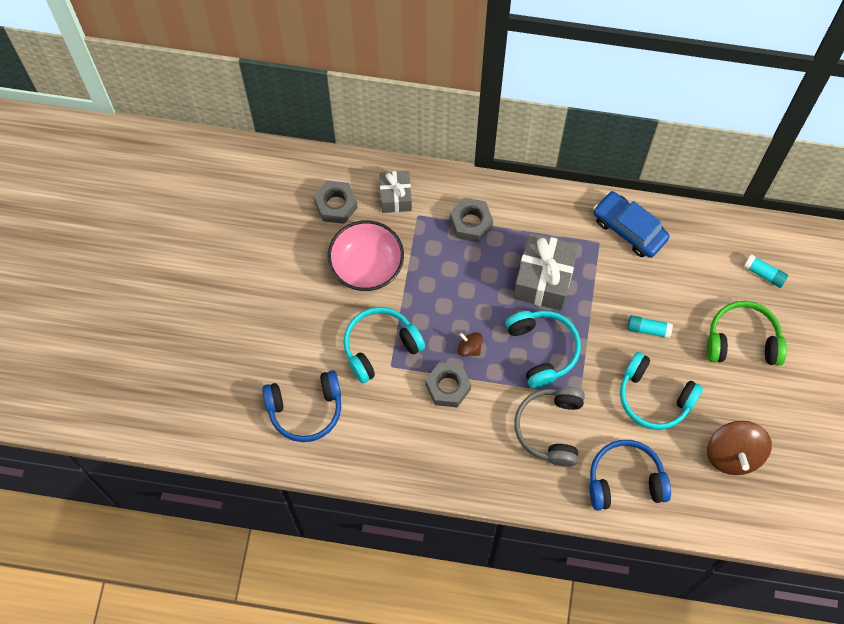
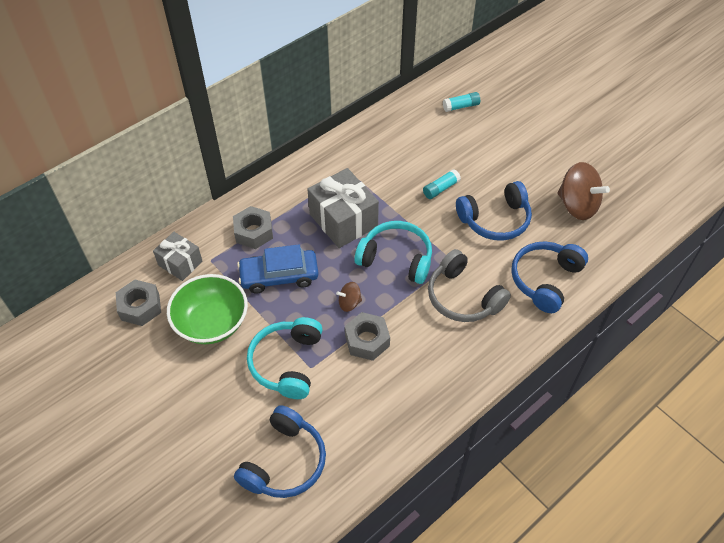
camera: 50 degrees left, 15 degrees down
pink bowl [328,220,404,291] -> green bowl [167,274,248,344]
blue car [593,191,670,258] -> blue car moved to [237,244,318,294]
turquoise headphones [620,352,703,430] -> blue headphones [456,181,532,241]
green headphones [707,301,787,366] -> none

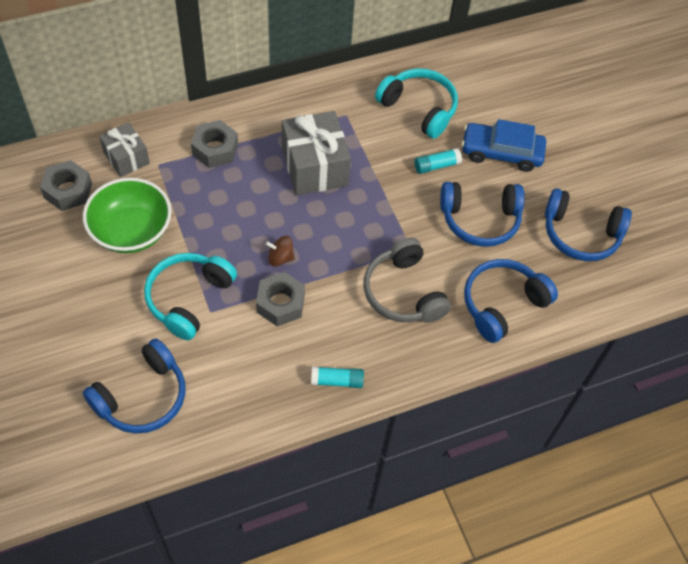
camera: 15 degrees right, 5 degrees up
blue car [237,244,318,294] -> blue car moved to [461,119,546,172]
turquoise headphones [355,221,432,284] -> turquoise headphones moved to [375,68,458,139]
turquoise glue stick [443,92,480,112] -> turquoise glue stick moved to [311,366,364,388]
brown spinning top [557,162,610,220] -> blue headphones [545,188,632,261]

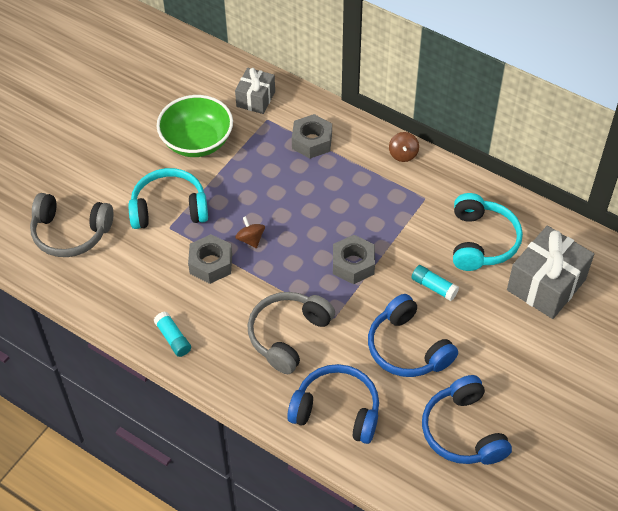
camera: 60 degrees right, 5 degrees down
grey nut [40,160,92,211] -> grey nut moved to [333,235,375,284]
blue headphones [83,338,185,434] -> grey headphones [30,193,114,257]
grey gift [282,111,351,196] -> grey gift moved to [507,226,594,319]
blue car [461,119,546,172] -> none
none -> brown spinning top [389,132,419,162]

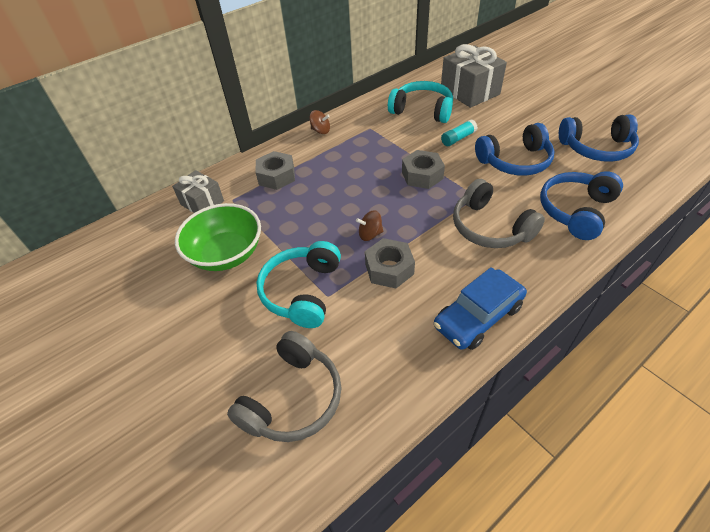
camera: 70 degrees left, 5 degrees down
turquoise glue stick [154,311,191,357] -> blue car [434,267,527,350]

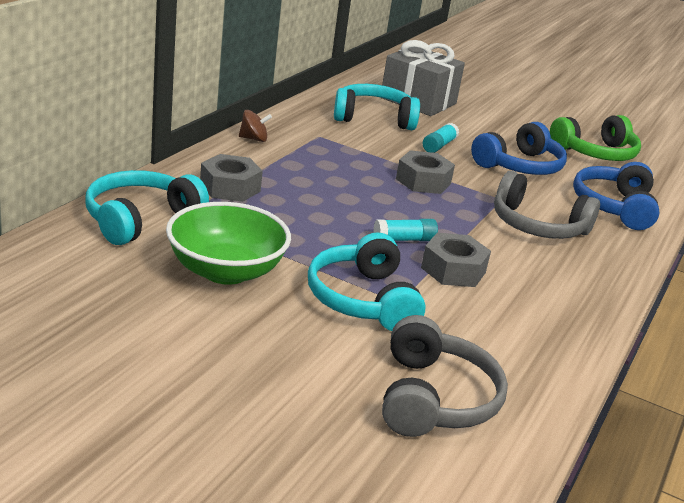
camera: 30 degrees left, 20 degrees down
grey gift [172,170,224,213] -> turquoise headphones [85,170,209,245]
brown spinning top [356,210,383,241] -> turquoise glue stick [373,219,438,241]
blue car [434,267,527,350] -> none
blue headphones [559,114,639,162] -> green headphones [550,115,641,161]

